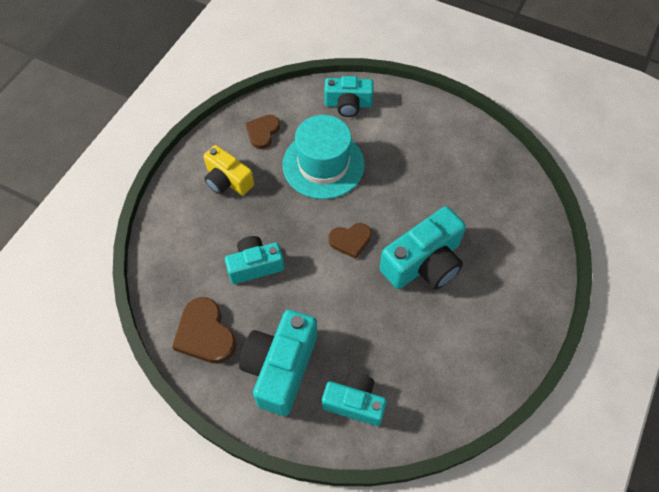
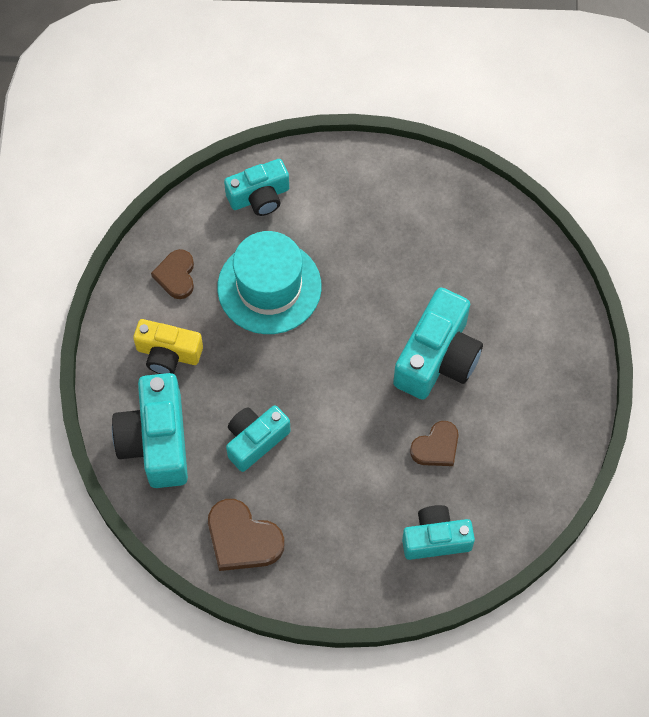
camera: 25 degrees left, 5 degrees up
turquoise camera [239,310,317,416] -> turquoise camera moved to [112,373,188,488]
brown heart [329,223,371,259] -> brown heart moved to [410,421,458,466]

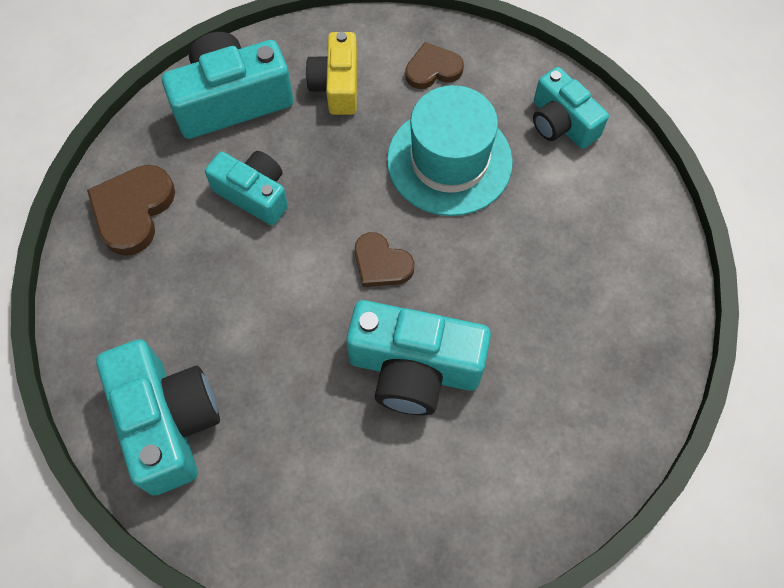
camera: 75 degrees right, 0 degrees up
turquoise camera [402,505,475,560] -> turquoise camera [96,339,220,496], size x1.55
brown heart [410,421,458,466] -> brown heart moved to [355,232,414,287]

